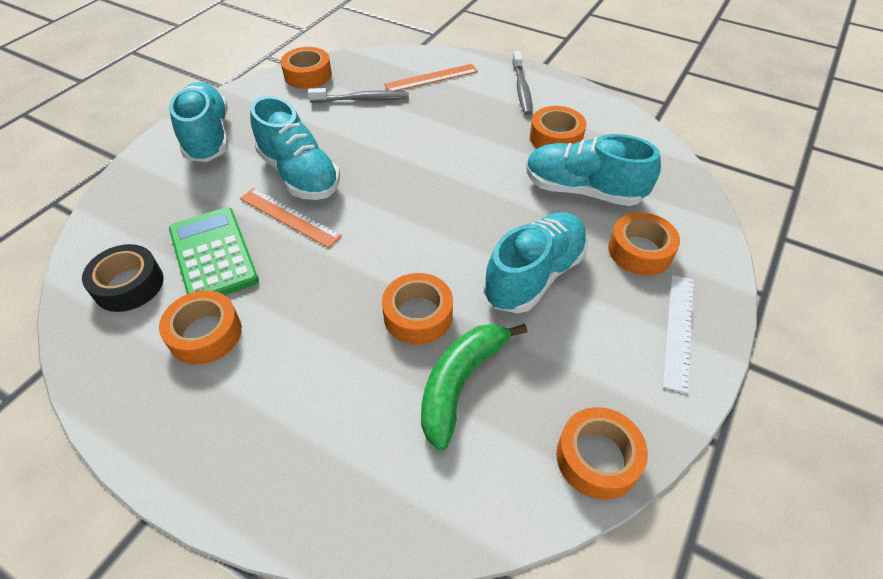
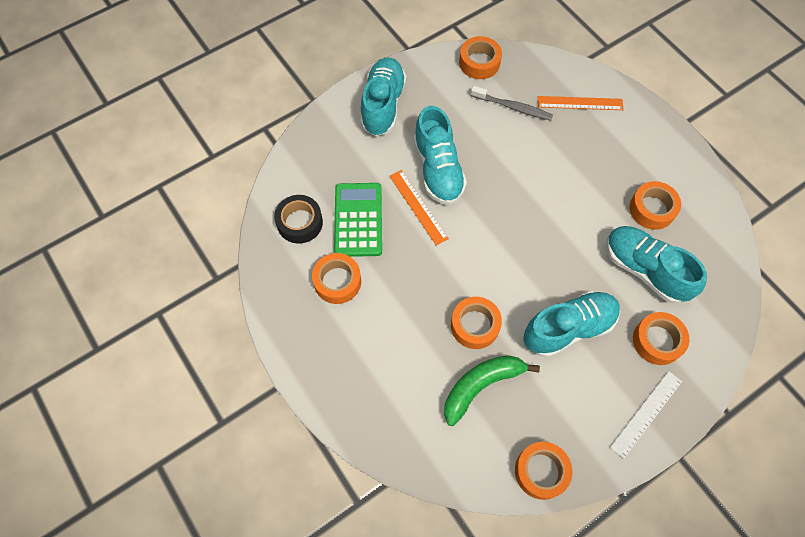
camera: 25 degrees right, 15 degrees up
grey toothbrush [512,51,532,115] -> none

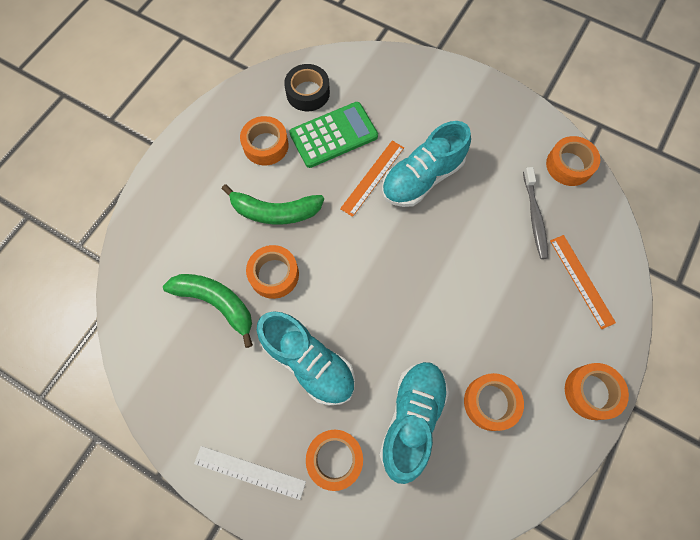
camera: 65 degrees right, 5 degrees up
turquoise shoe [360,57,406,136] -> none
orange tape [515,442,572,500] -> orange tape moved to [565,363,629,420]
none -> green banana [222,184,324,225]

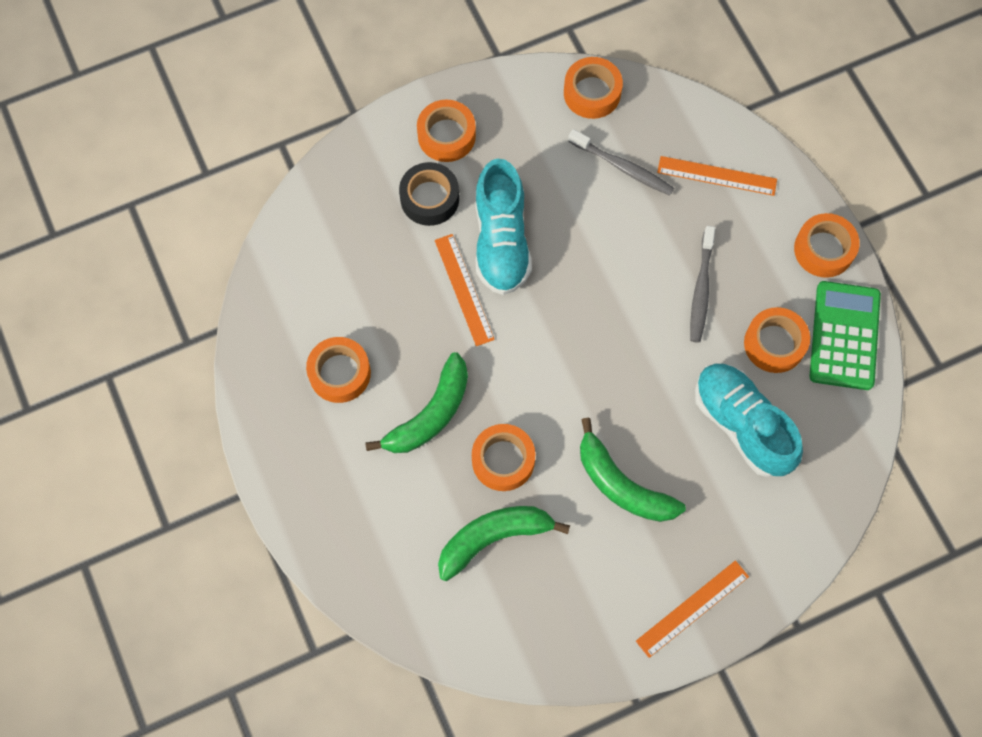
camera: 55 degrees left, 0 degrees up
white ruler [194,446,306,500] -> orange ruler [636,560,749,658]
turquoise shoe [257,311,355,405] -> green banana [580,418,686,522]
black tape [284,64,330,111] -> black tape moved to [399,162,459,226]
green calculator [289,102,378,168] -> green calculator moved to [809,281,881,390]
orange tape [306,430,363,491] -> orange tape moved to [417,99,476,162]
none -> grey toothbrush [690,226,715,343]

